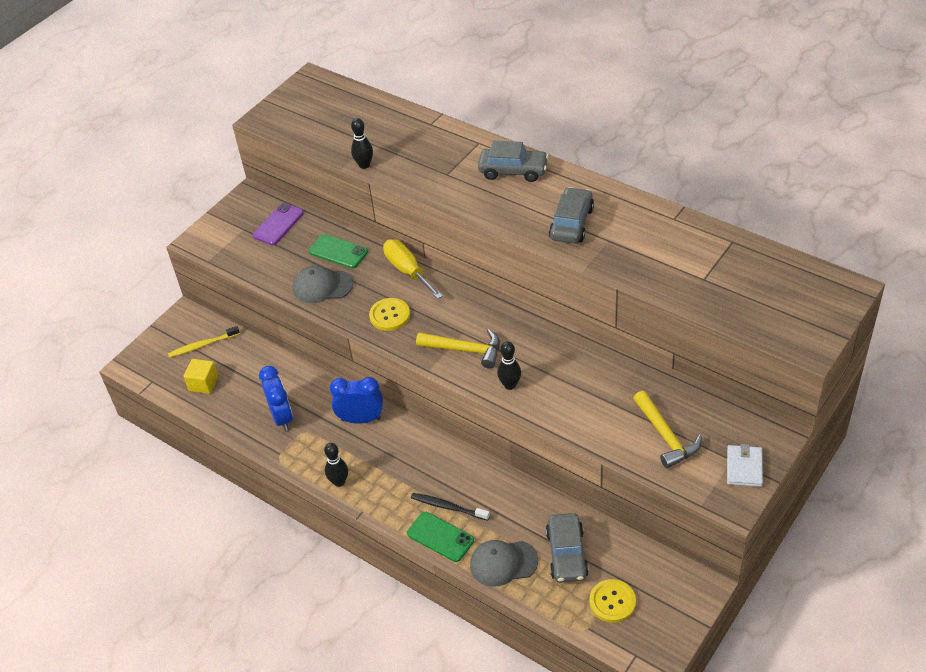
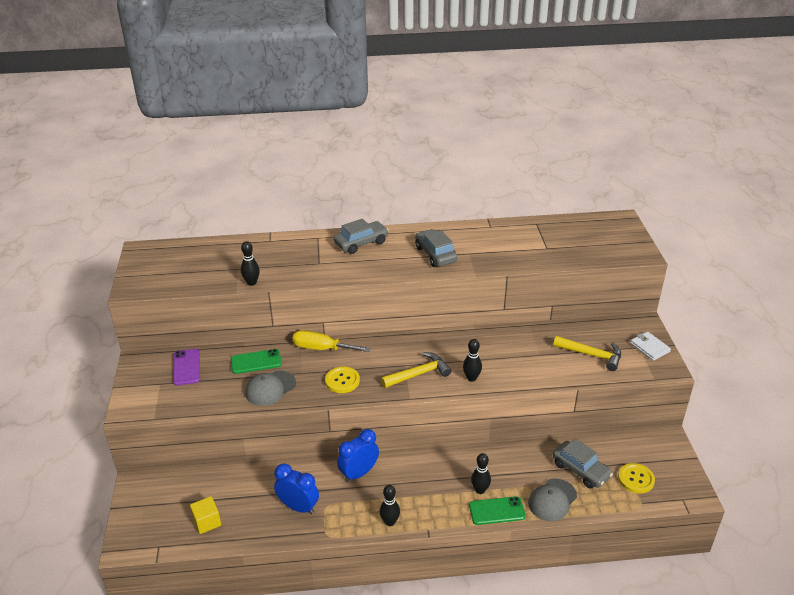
camera: 45 degrees left, 10 degrees down
yellow toothbrush [168,326,240,358] -> none
black toothbrush [411,493,490,521] -> black bowling pin [471,453,491,494]

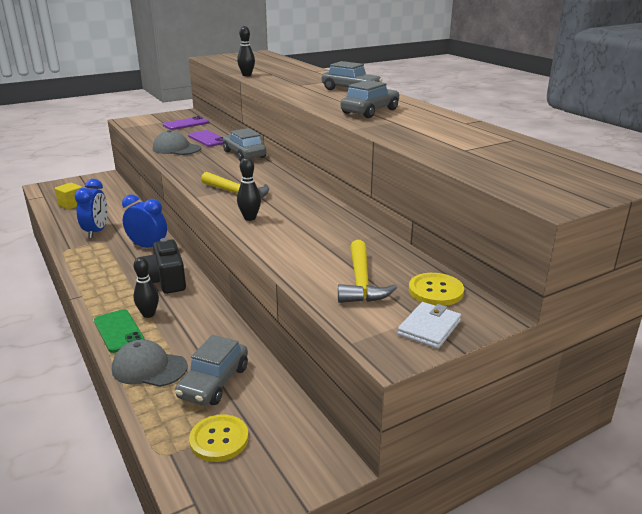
camera: 65 degrees right, 10 degrees down
green phone [231,349,282,374] -> purple phone [188,130,223,147]
yellow screwdriver [293,330,371,352] -> grey car [223,128,266,161]
yellow button [325,367,360,393] -> yellow button moved to [409,273,464,306]
black bowling pin [380,485,400,526] -> none
none -> black camera [142,238,186,294]

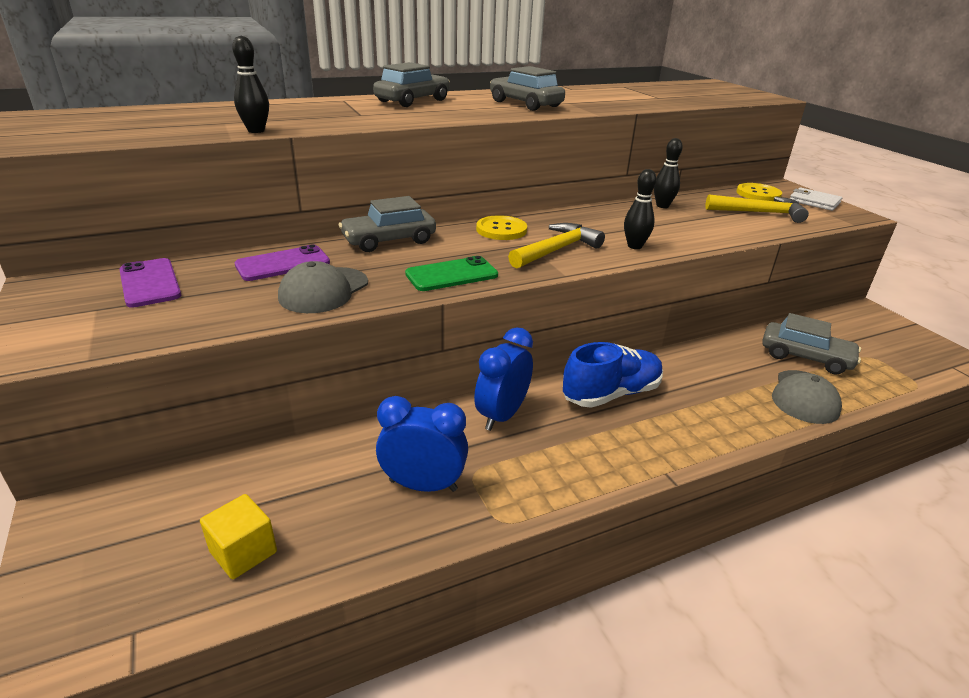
camera: 85 degrees left, 5 degrees up
green phone [94,309,145,353] -> green phone moved to [405,256,498,291]
black bowling pin [133,257,159,318] -> black bowling pin moved to [654,138,683,208]
black camera [142,238,186,294] -> blue shoe [563,342,663,408]
yellow button [189,414,249,462] -> yellow button moved to [476,215,527,240]

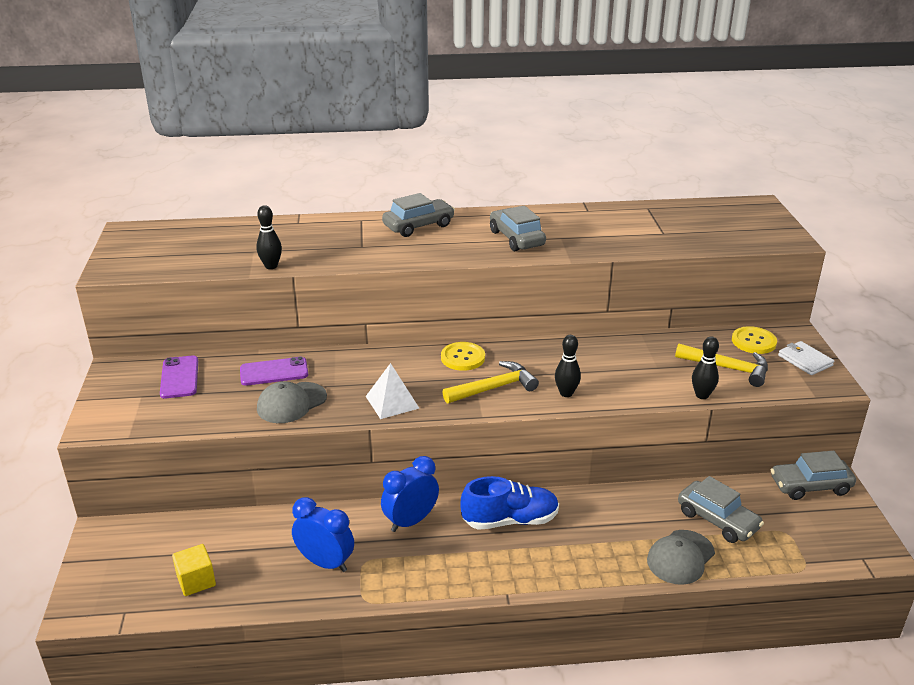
camera: 20 degrees right, 0 degrees up
grey car [339,196,436,252] -> grey car moved to [771,451,856,500]
green phone [405,256,498,291] -> white pyramid [366,363,419,419]
black bowling pin [654,138,683,208] -> black bowling pin moved to [692,336,719,399]

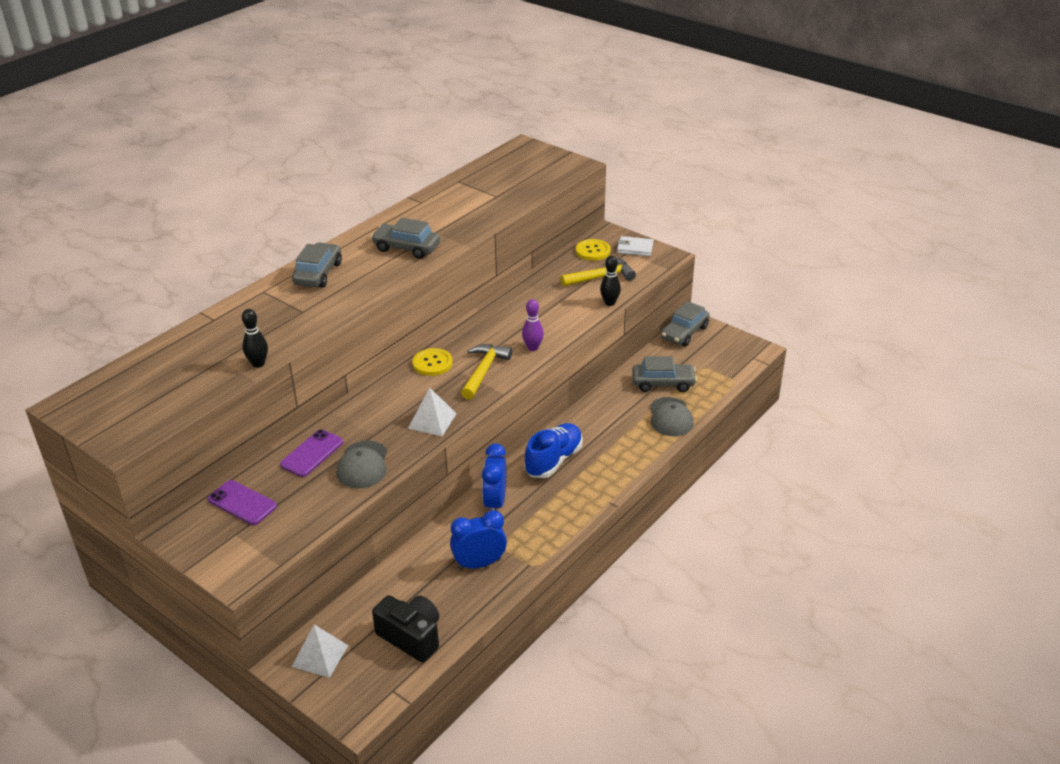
camera: 45 degrees left, 5 degrees up
yellow cube [172,544,216,596] -> black camera [372,595,439,662]
black bowling pin [555,335,581,397] -> purple bowling pin [522,299,544,351]
none -> white pyramid [292,625,348,678]

